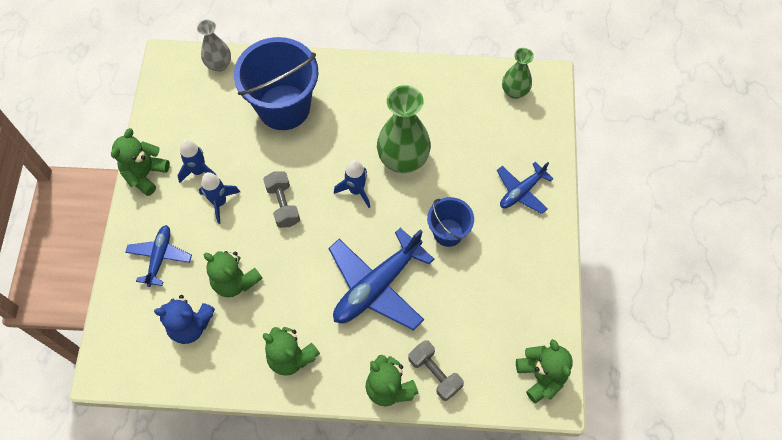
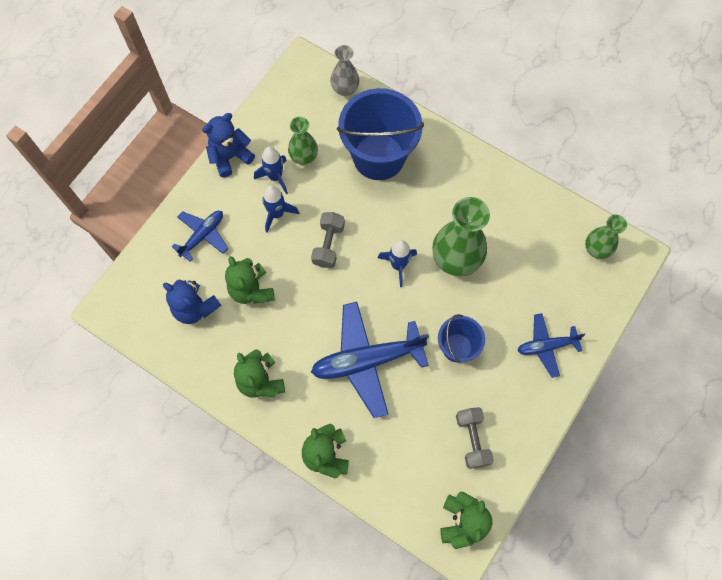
camera: 30 degrees right, 5 degrees up
green teddy bear [111,128,170,196] -> blue teddy bear [202,113,255,177]
grey dumbbell [408,340,464,401] -> grey dumbbell moved to [456,407,494,469]
none -> green vase [288,117,318,165]

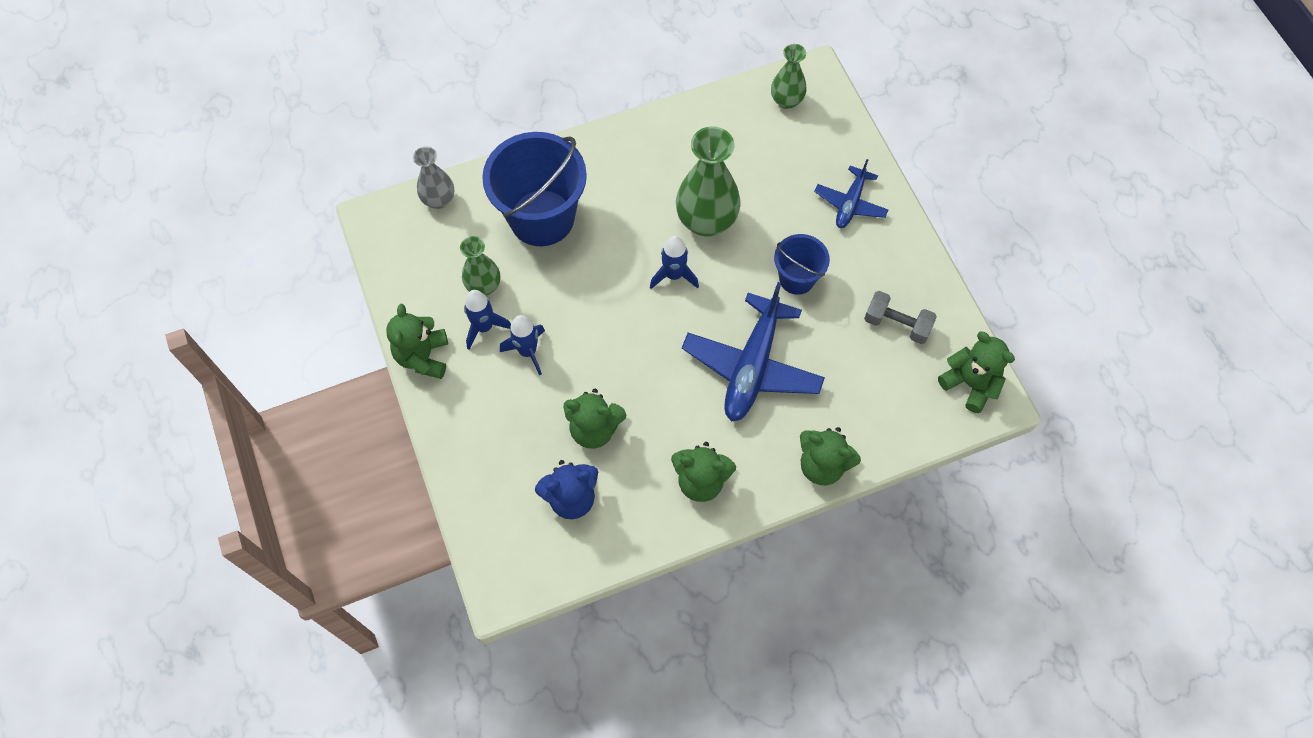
camera: 55 degrees left, 5 degrees down
blue plane [172,211,228,262] -> none
blue teddy bear [202,113,255,177] -> green teddy bear [386,304,448,379]
grey dumbbell [311,212,345,268] -> none

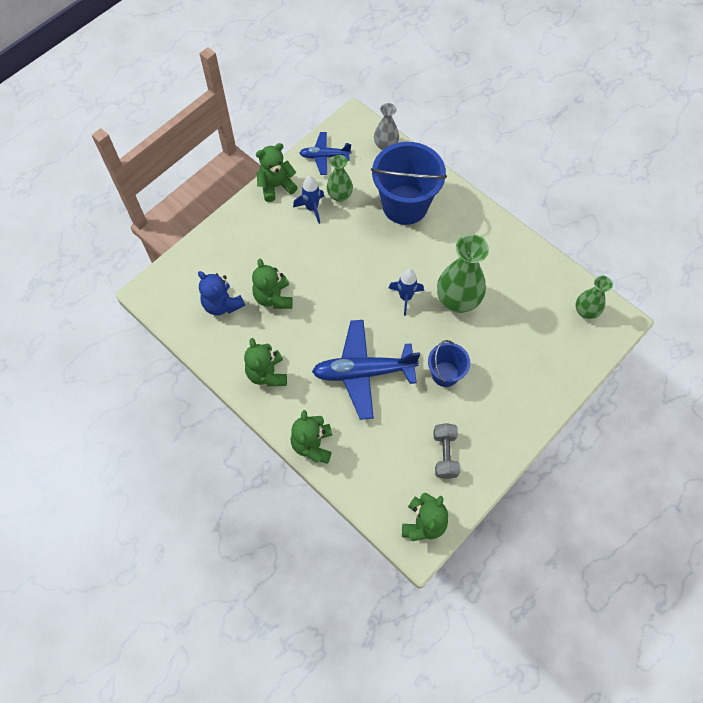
camera: 65 degrees right, 0 degrees up
blue rocket [500,315,545,376] -> none
blue plane [814,159,888,228] -> blue plane moved to [300,132,351,175]

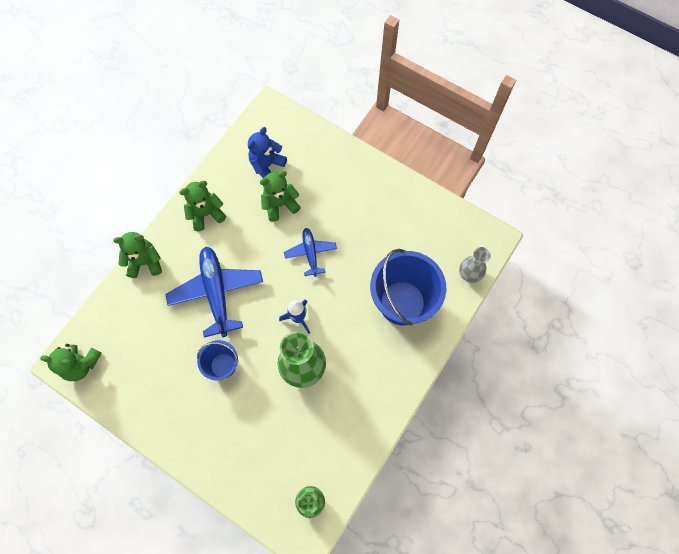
camera: 80 degrees right, 5 degrees up
green teddy bear [256,143,298,202] -> none
blue rocket [293,176,324,224] -> none
blue plane [300,132,351,175] -> blue plane moved to [284,228,337,277]
green vase [327,155,353,202] -> none
grey dumbbell [433,423,460,479] -> none

